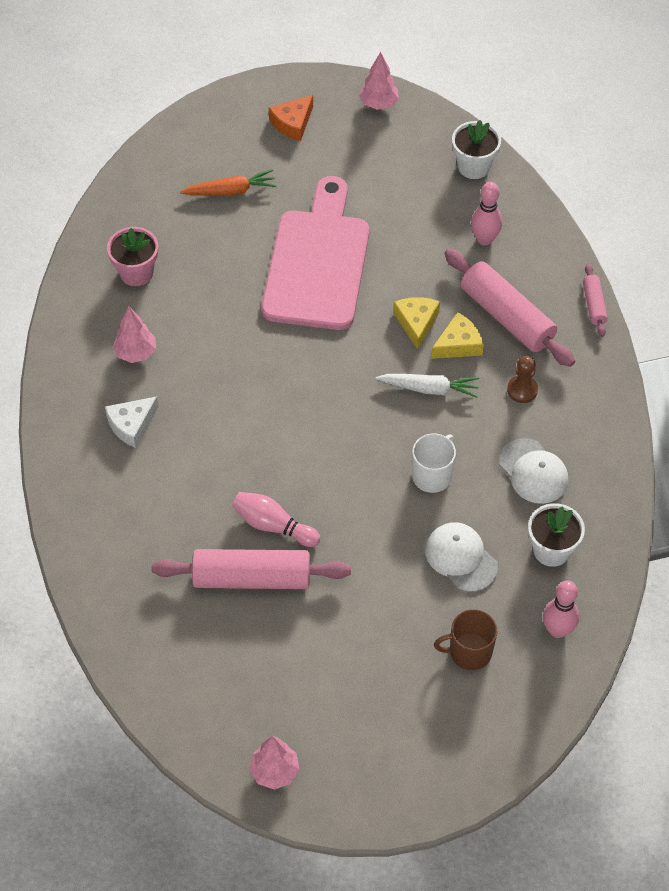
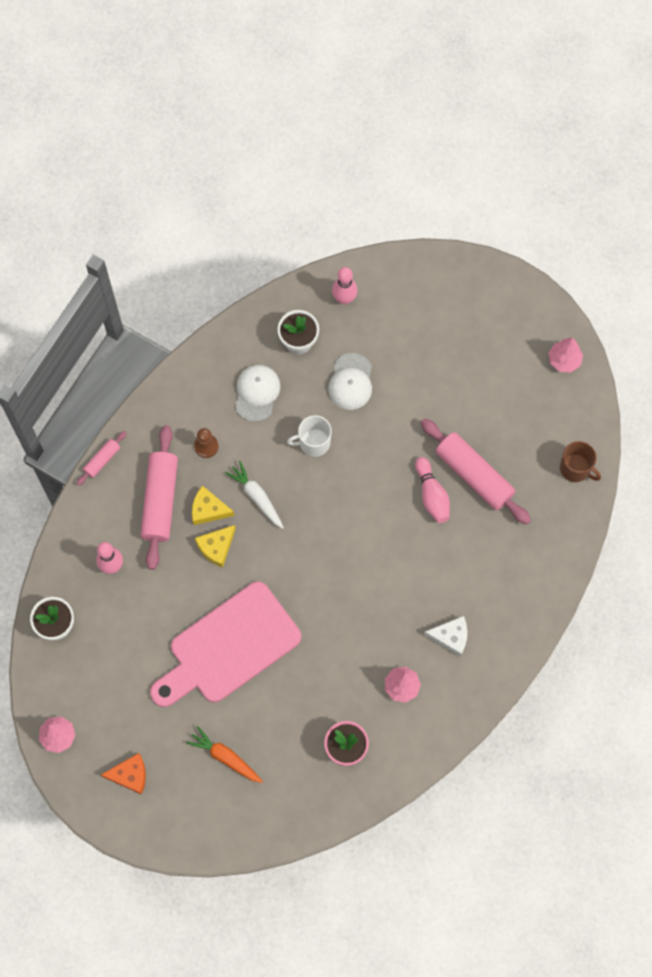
camera: 135 degrees left, 15 degrees up
brown mug [434,609,497,670] -> brown mug moved to [560,441,601,482]

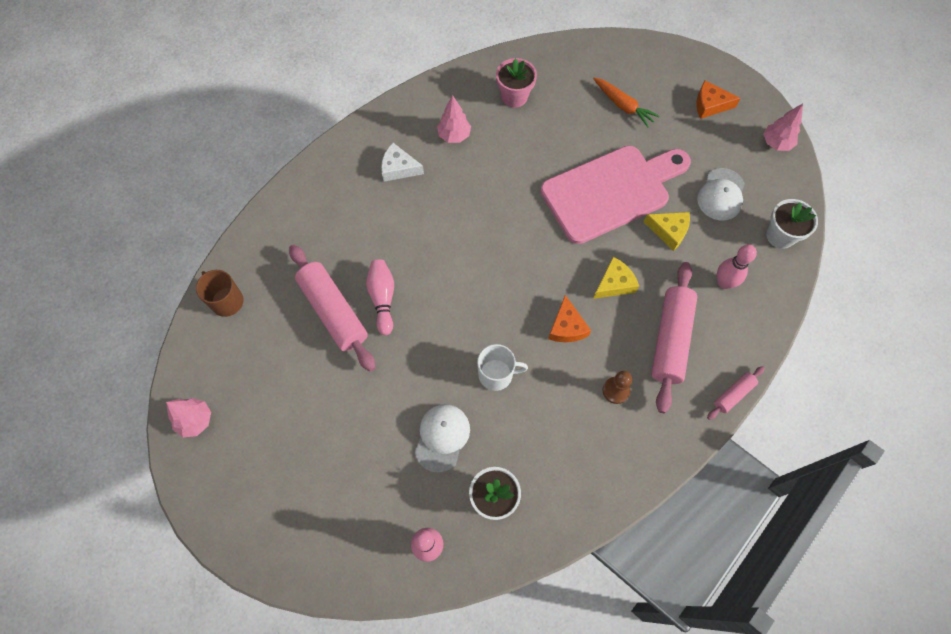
camera: 170 degrees left, 5 degrees down
yellow cheese [192,485,235,525] -> yellow cheese moved to [644,212,690,251]
white carrot [225,461,284,529] -> orange cheese [548,295,591,342]
white cap [235,365,280,422] -> white cap moved to [697,168,745,220]

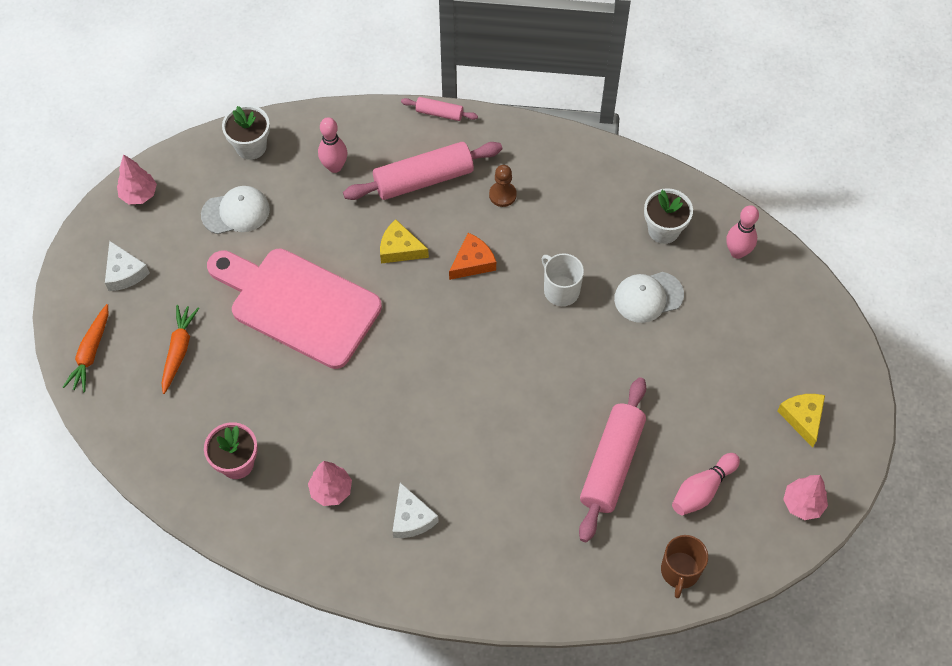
camera: 125 degrees left, 5 degrees down
pink bowling pin [366,259,394,335] -> pink bowling pin moved to [672,453,740,515]
yellow cheese [644,212,690,251] -> yellow cheese moved to [777,394,825,448]
orange cheese [696,81,741,119] -> white cheese [105,241,150,291]
none -> orange carrot [63,304,109,392]

